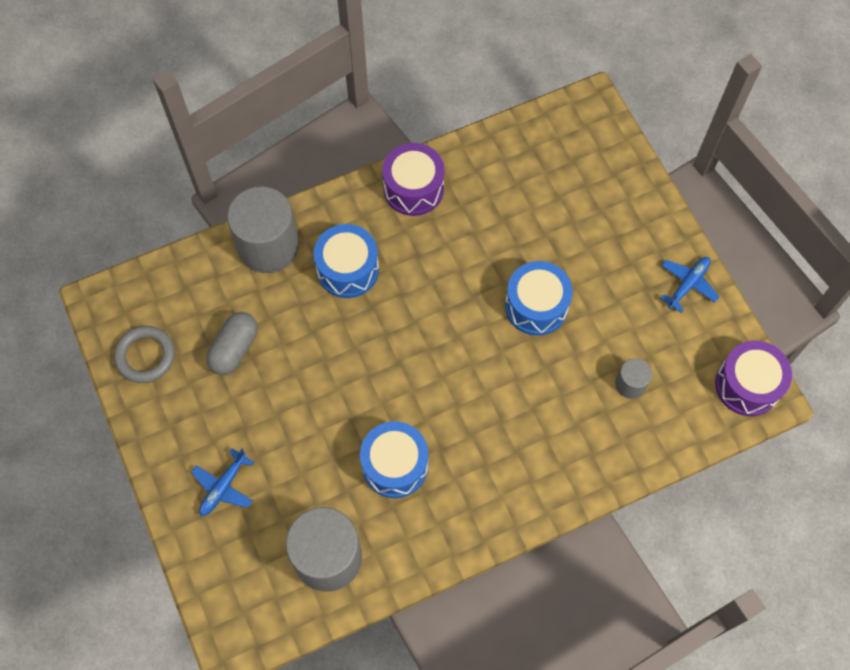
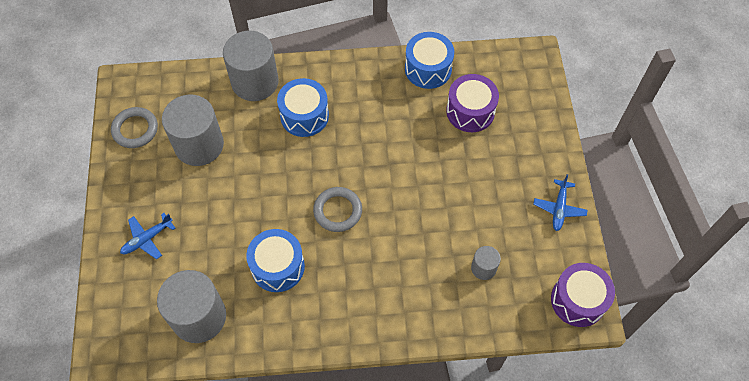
camera: 20 degrees right, 5 degrees down
grey capsule [206,312,258,375] -> grey cylinder [162,95,224,166]
purple drum [382,143,445,216] -> purple drum moved to [446,74,499,132]
blue drum [505,261,573,336] -> blue drum moved to [405,32,454,89]
blue plane [660,257,719,313] -> blue plane turned 135 degrees clockwise [533,174,588,231]
none -> grey ring [313,187,362,232]

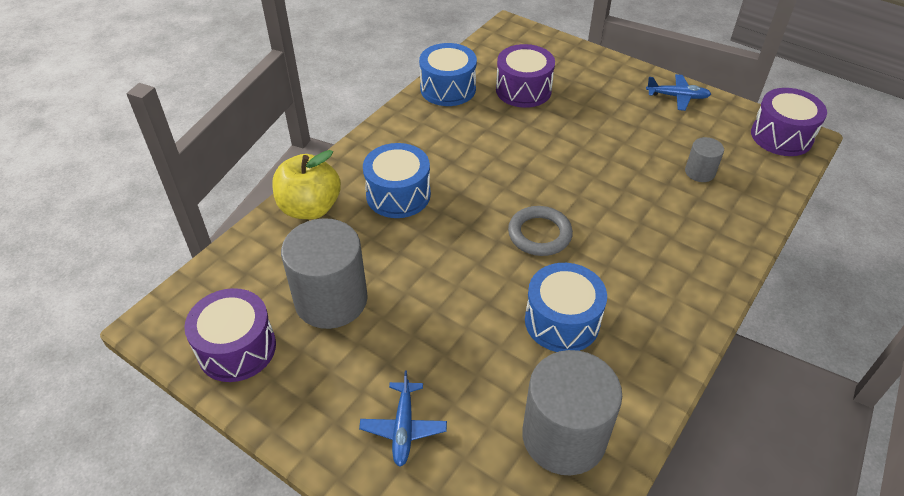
camera: 50 degrees left, 15 degrees down
grey ring [111,107,158,148] -> purple drum [184,288,276,382]
grey cylinder [223,31,279,101] -> yellow apple [272,150,341,219]
blue plane [533,174,588,231] -> blue plane turned 45 degrees counterclockwise [646,74,711,111]

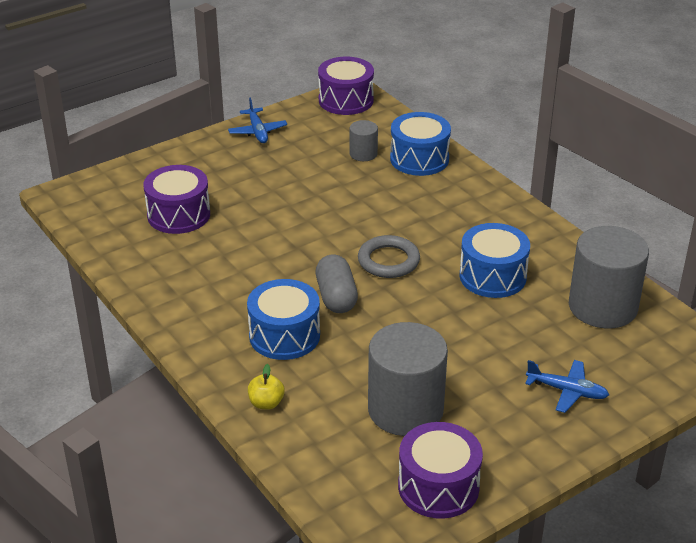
camera: 70 degrees left, 10 degrees down
yellow apple [272,150,341,219] -> yellow apple [248,364,285,410], size x0.48
blue drum [419,43,477,106] -> blue drum moved to [390,112,451,176]
blue plane [646,74,711,111] -> blue plane turned 135 degrees clockwise [228,98,287,143]
none -> grey capsule [316,254,358,313]

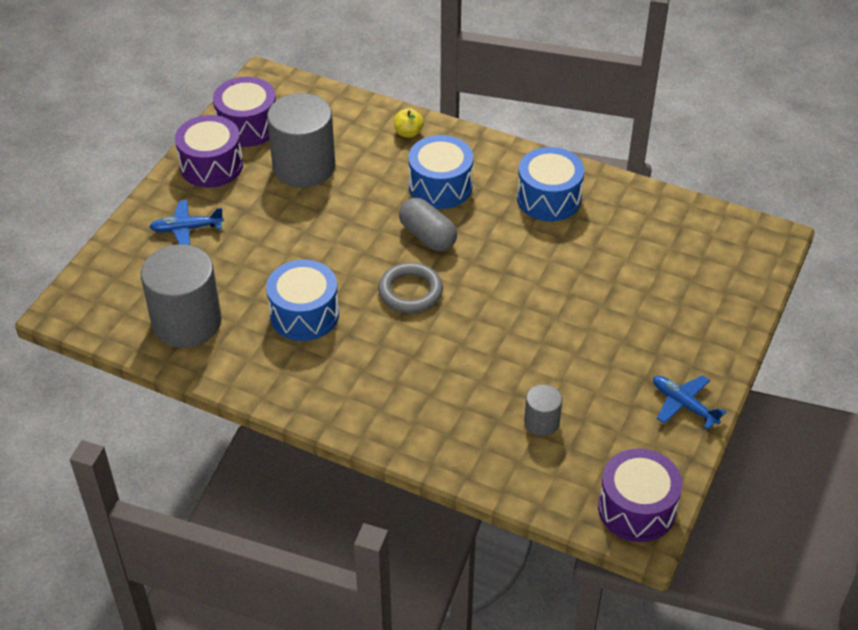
camera: 150 degrees right, 10 degrees up
purple drum [143,165,210,234] -> purple drum moved to [175,115,243,188]
blue drum [390,112,451,176] -> blue drum moved to [517,147,584,221]

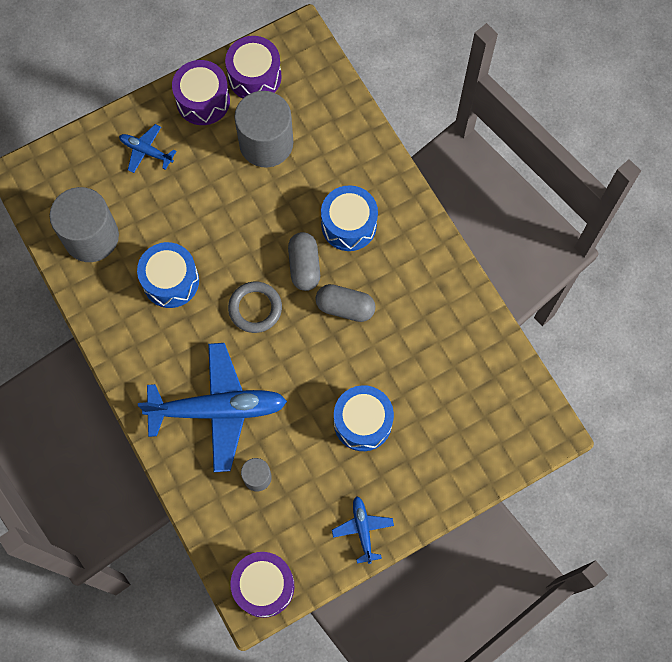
camera: 35 degrees right, 25 degrees up
yellow apple [394,108,424,138] -> none
blue drum [517,147,584,221] -> blue drum moved to [334,385,394,451]
none -> blue plane [138,343,287,472]
none -> grey capsule [315,284,376,322]

